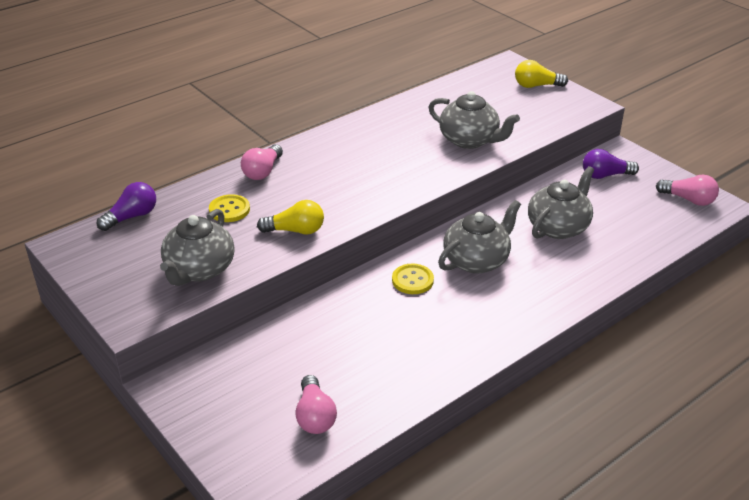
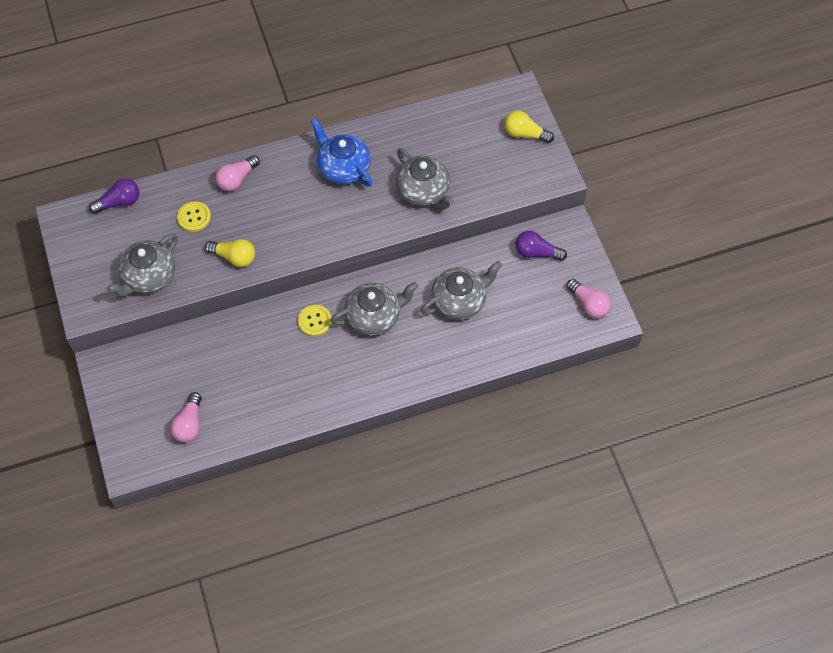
camera: 20 degrees right, 25 degrees up
none -> blue teapot [311,118,372,187]

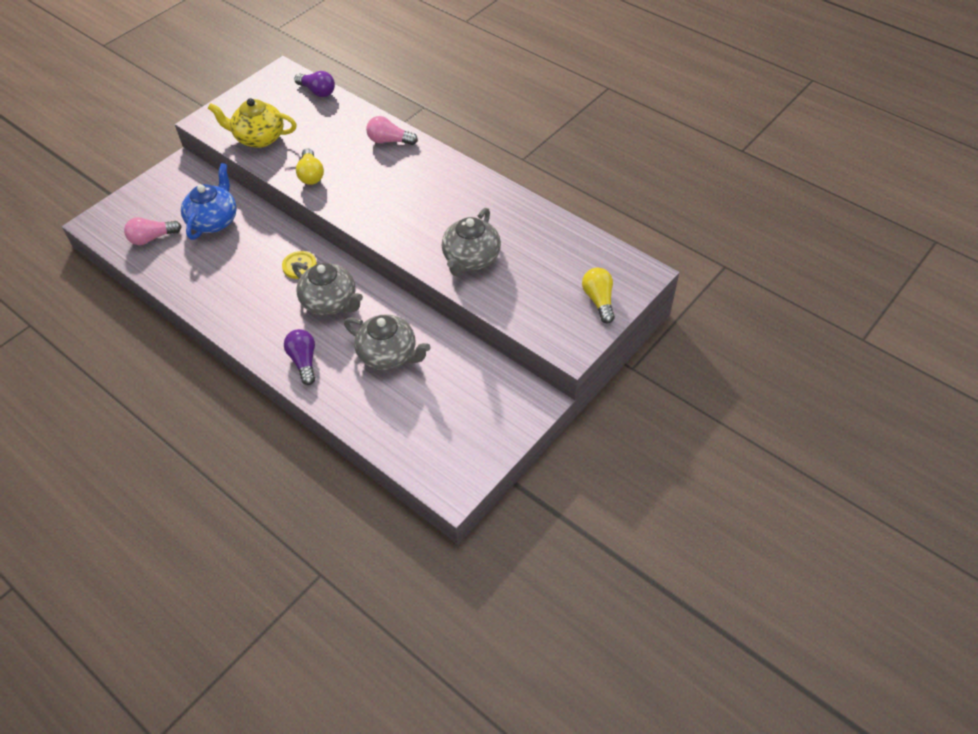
camera: 60 degrees right, 10 degrees down
grey teapot [106,234,178,297] -> yellow teapot [208,98,297,148]
yellow button [177,201,211,232] -> none
blue teapot [311,118,372,187] -> blue teapot moved to [181,163,237,240]
purple light bulb [515,231,567,261] -> purple light bulb moved to [284,329,315,385]
pink light bulb [566,279,611,318] -> none

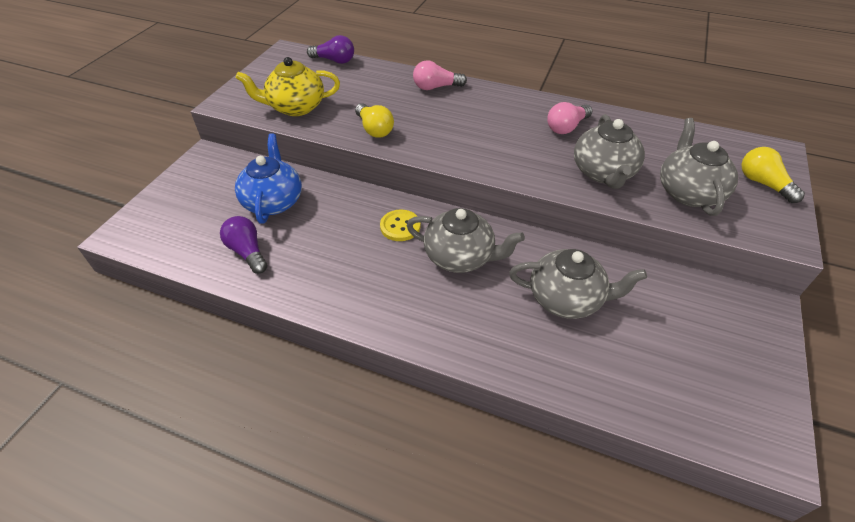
camera: 20 degrees left, 5 degrees down
pink light bulb [124,217,182,245] -> pink light bulb moved to [547,102,592,134]
purple light bulb [284,329,315,385] -> purple light bulb moved to [220,216,268,274]
none -> grey teapot [660,118,738,216]

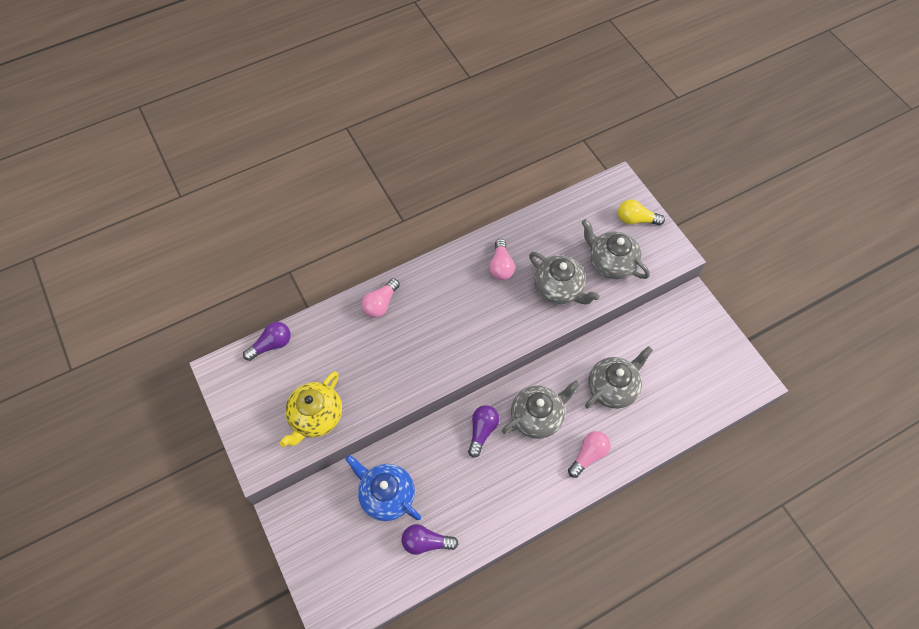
camera: 50 degrees left, 15 degrees up
yellow light bulb [355,103,394,138] -> none
yellow button [380,210,420,241] -> purple light bulb [468,405,499,458]
none -> pink light bulb [568,431,611,478]

